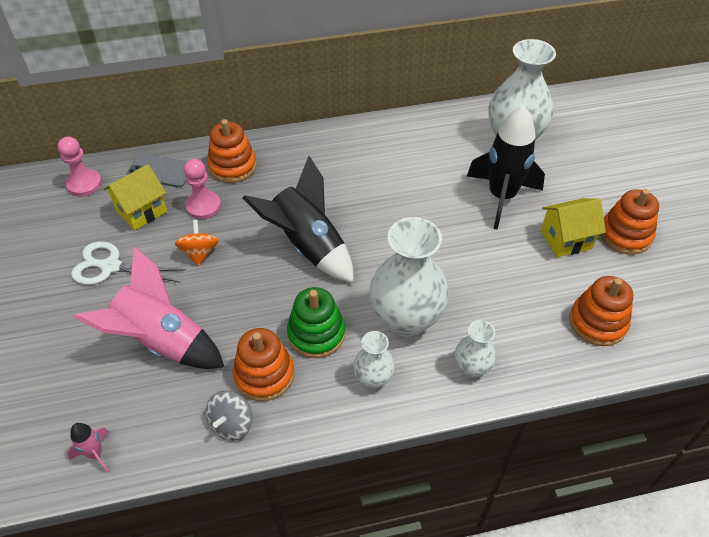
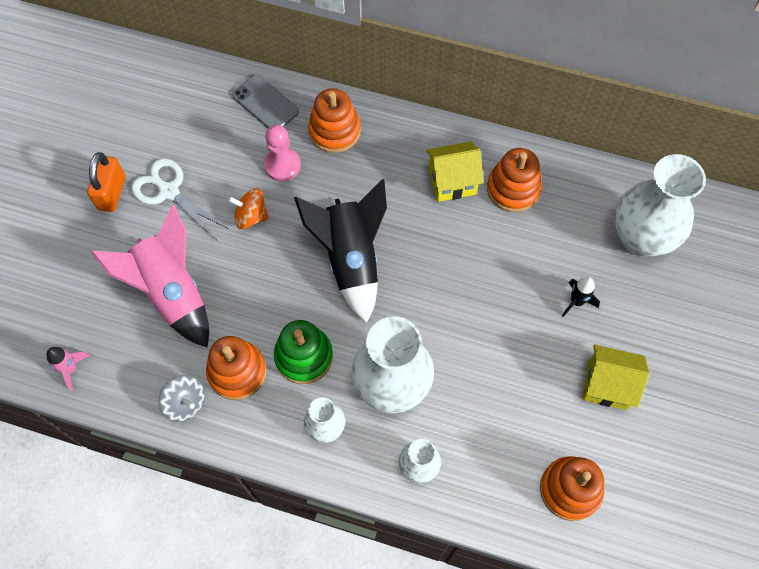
camera: 30 degrees right, 15 degrees up
pink pawn [58,137,102,196] -> none
yellow house [103,164,167,230] -> yellow house moved to [426,142,484,202]
orange spinning top [174,220,219,266] -> orange spinning top turned 105 degrees counterclockwise [228,188,269,229]
grey spinning top [206,390,252,441] -> grey spinning top turned 105 degrees counterclockwise [159,375,205,422]
black rocket [467,105,545,229] -> black rocket [562,277,600,317], size x0.44
orange stacking toy [600,189,659,255] -> orange stacking toy moved to [487,148,542,212]
none -> orange padlock [87,152,125,212]

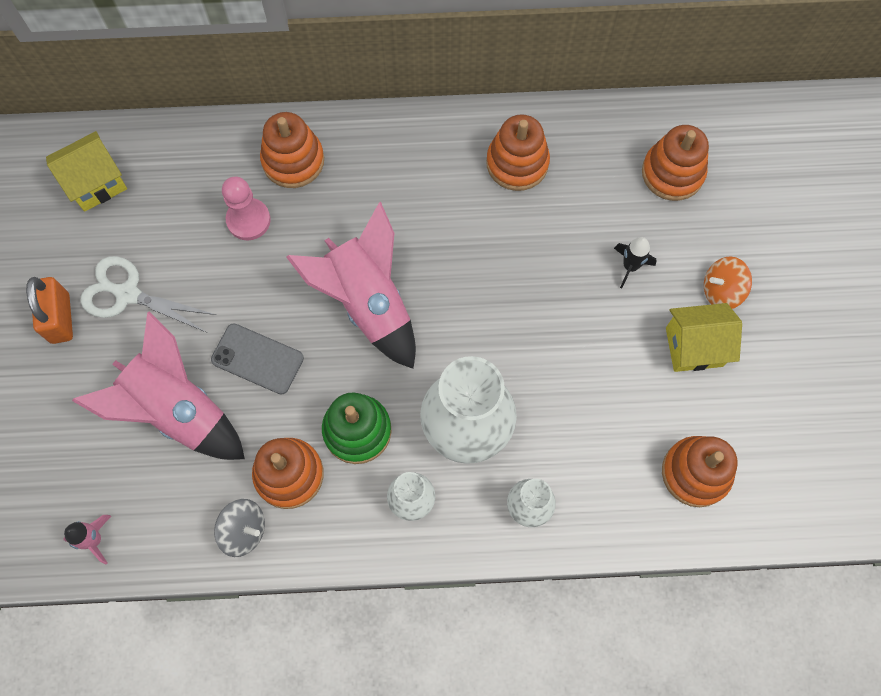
camera: 20 degrees left, 5 degrees up
orange spinning top [228,188,269,229] -> orange spinning top moved to [704,256,752,309]
grey phone [232,75,299,128] -> grey phone moved to [211,324,304,394]
black rocket [294,179,387,323] -> pink rocket [286,202,416,369]
yellow house [426,142,484,202] -> yellow house moved to [46,131,127,212]
white vase [614,154,706,256] -> orange stacking toy [642,125,709,201]

